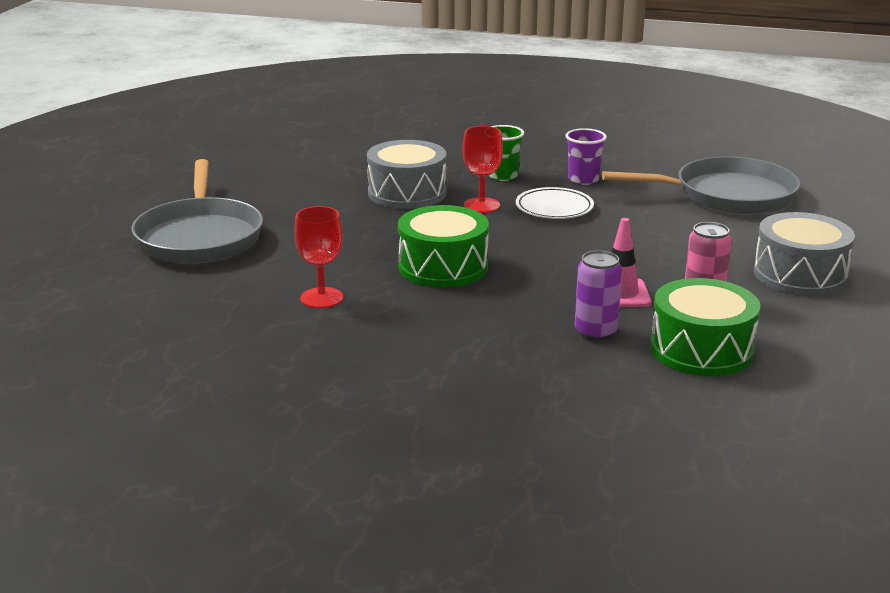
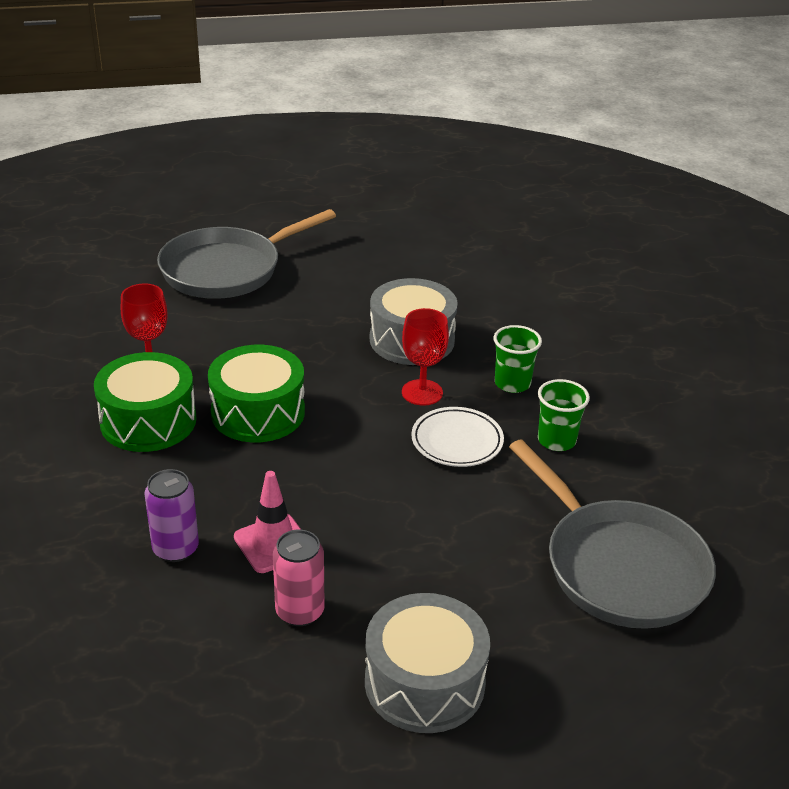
camera: 60 degrees right, 10 degrees up
purple cup [566,128,607,185] -> green cup [538,379,590,451]
green drum [650,278,760,376] -> green drum moved to [94,352,196,452]

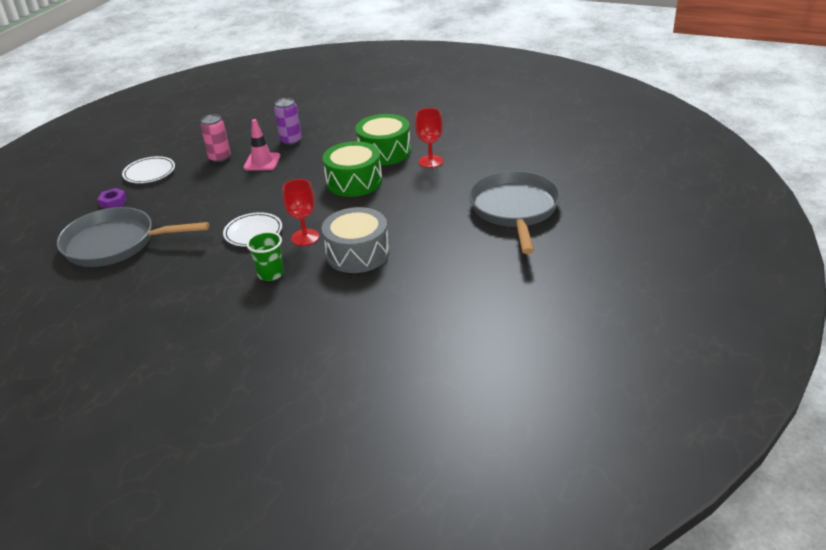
camera: 130 degrees right, 0 degrees up
grey drum [365,593,490,733] -> white plate [122,156,175,183]
green cup [538,379,590,451] -> none
none -> purple nut [97,188,127,209]

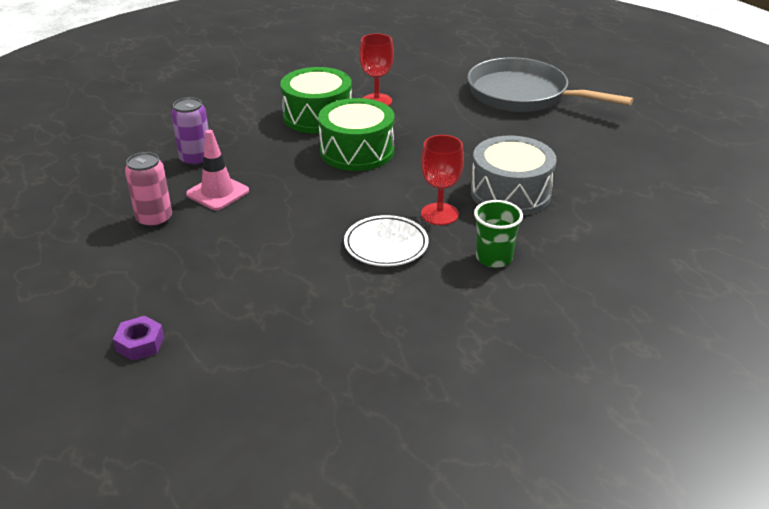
camera: 60 degrees left, 0 degrees up
grey pan [57,207,209,267] -> none
white plate [122,156,175,183] -> none

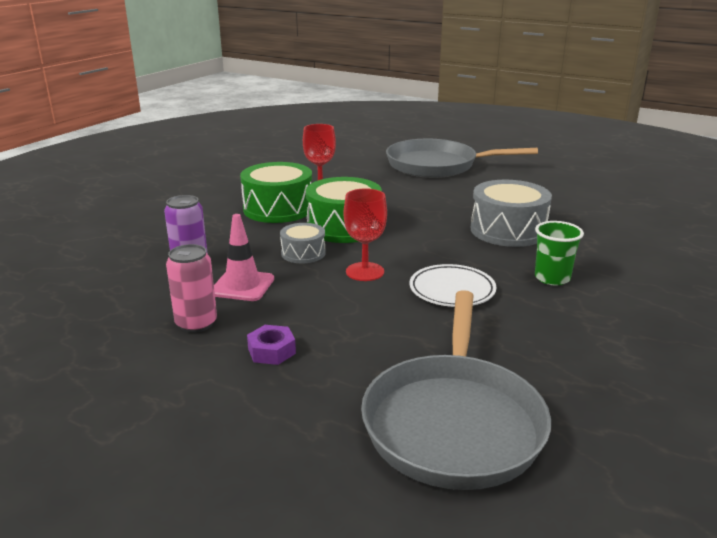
camera: 25 degrees left, 10 degrees down
purple nut [113,316,164,361] -> purple nut moved to [247,325,296,365]
red goblet [421,135,464,225] -> red goblet moved to [344,188,387,281]
none -> grey drum [280,223,326,263]
none -> grey pan [361,290,551,490]

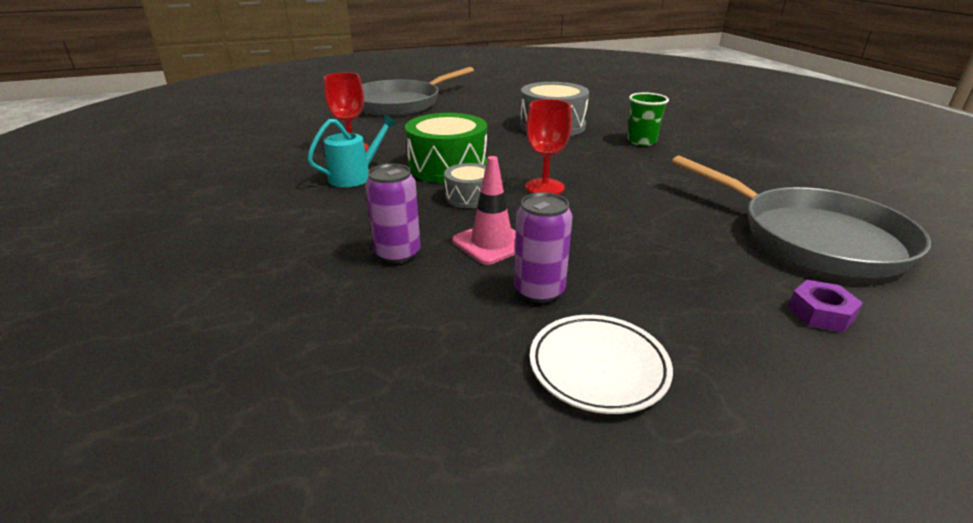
camera: 50 degrees left, 5 degrees up
pink can [166,244,217,333] -> purple can [514,192,573,303]
green drum [240,162,312,223] -> turquoise watering can [307,114,397,187]
purple nut [247,325,296,365] -> purple nut moved to [788,280,863,332]
white plate [410,264,496,307] -> white plate moved to [530,315,673,414]

